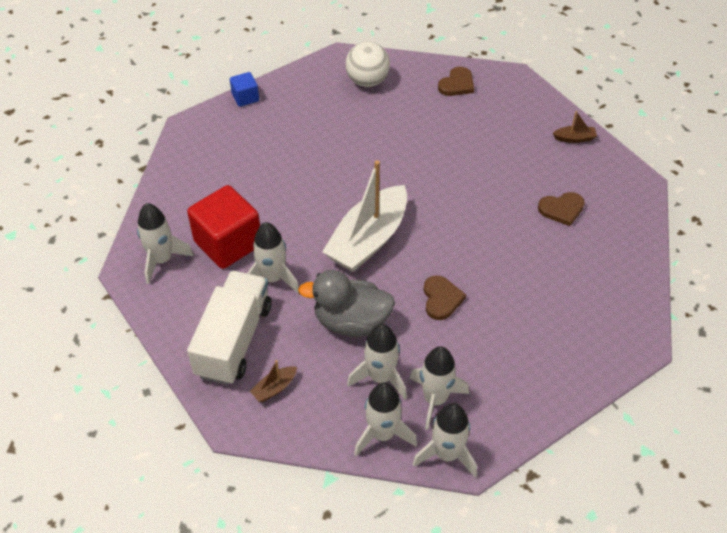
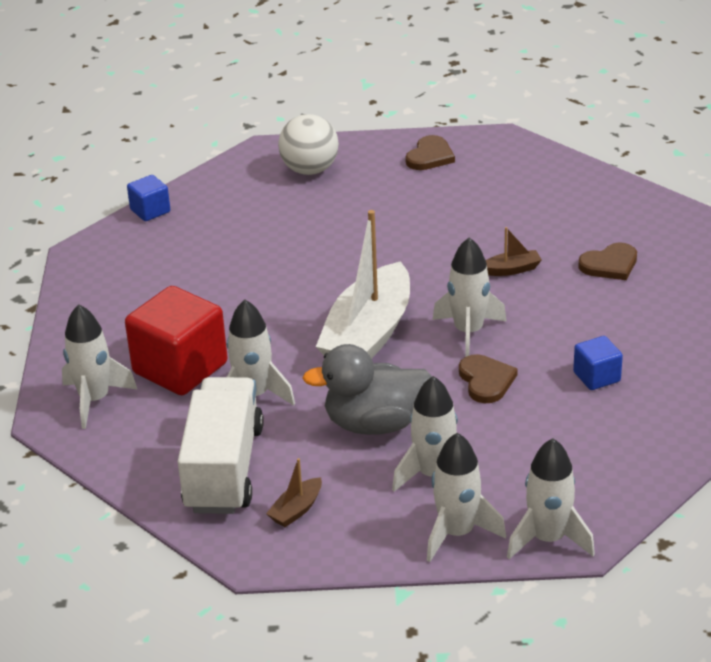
camera: 10 degrees left, 15 degrees down
white rocket [409,346,469,430] -> white rocket moved to [432,237,507,357]
brown boat [553,111,597,143] -> brown boat moved to [486,227,542,276]
none -> blue cube [573,336,623,390]

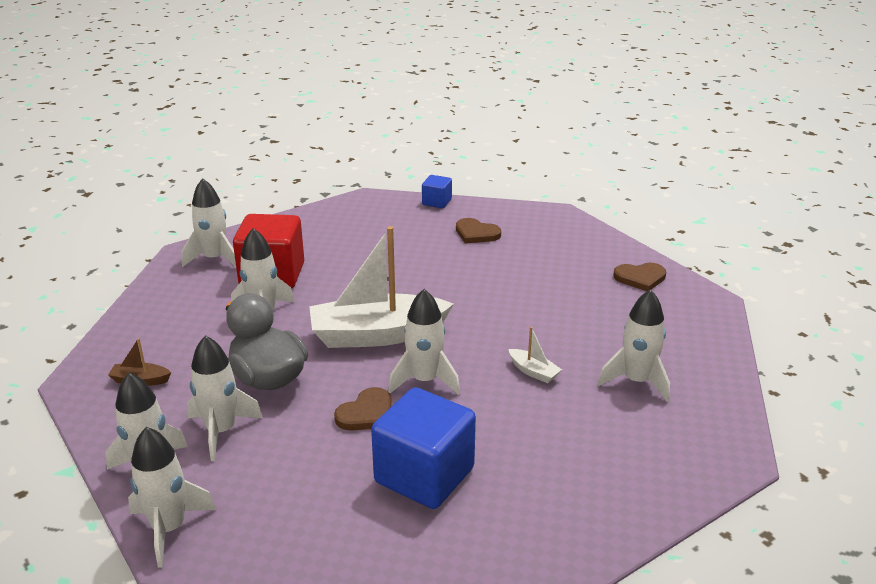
camera: 55 degrees right, 5 degrees down
white truck [178,377,264,514] -> none
white ball [278,114,339,175] -> none
brown boat [486,227,542,276] -> white boat [509,327,562,383]
blue cube [573,336,623,390] -> blue cube [371,387,476,509], size x2.02
brown heart [578,242,637,280] -> brown heart moved to [456,218,501,243]
none -> white rocket [598,289,670,402]

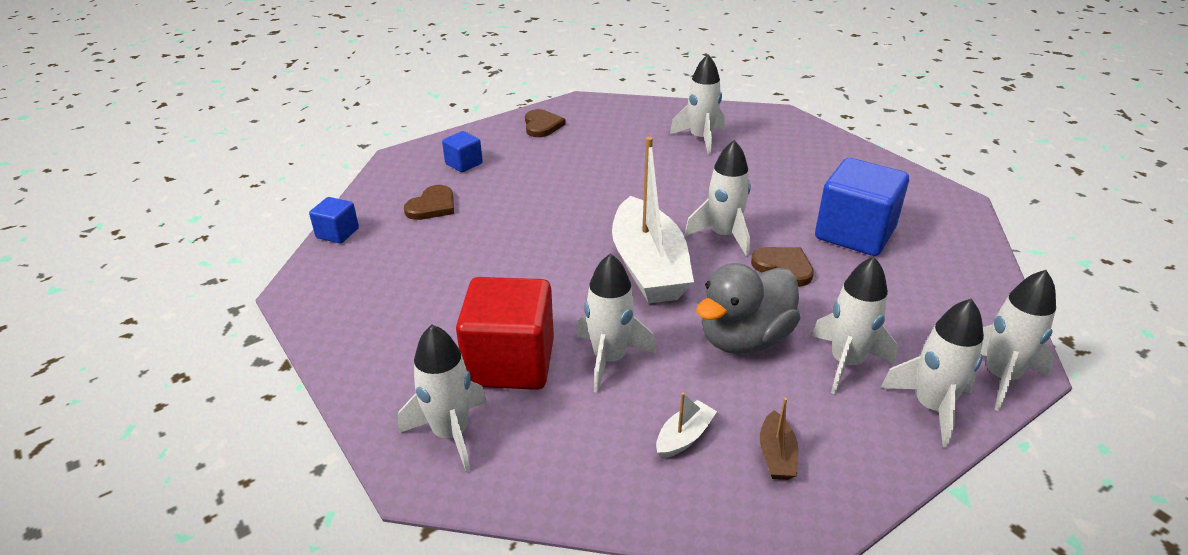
camera: 90 degrees left, 5 degrees up
white boat [509,327,562,383] -> white boat moved to [656,392,717,459]
none -> blue cube [442,131,483,172]

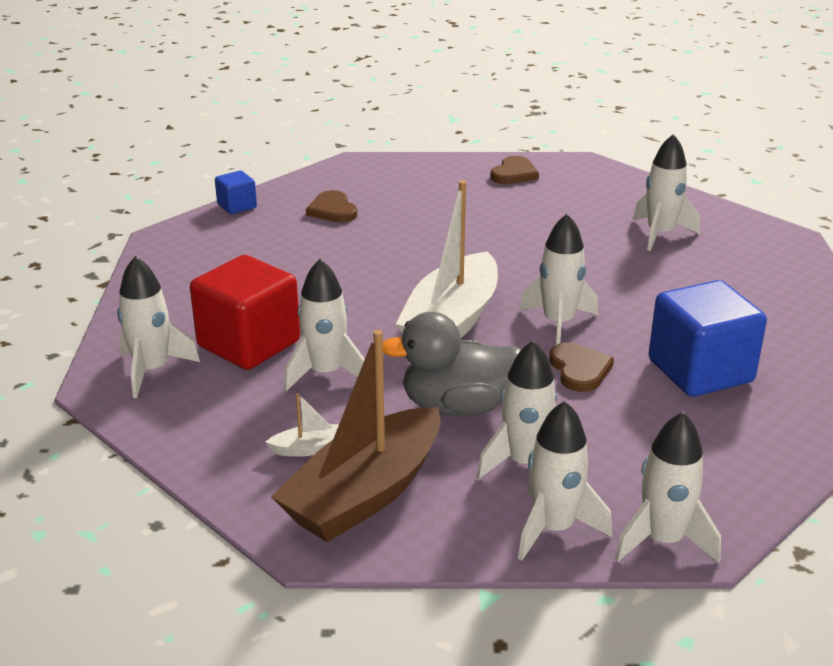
camera: 35 degrees right, 5 degrees down
brown heart [404,185,454,220] -> brown heart turned 90 degrees clockwise [306,190,357,223]
blue cube [442,131,483,172] -> none
brown boat [760,397,798,480] -> brown boat [271,330,441,542], size x2.49

